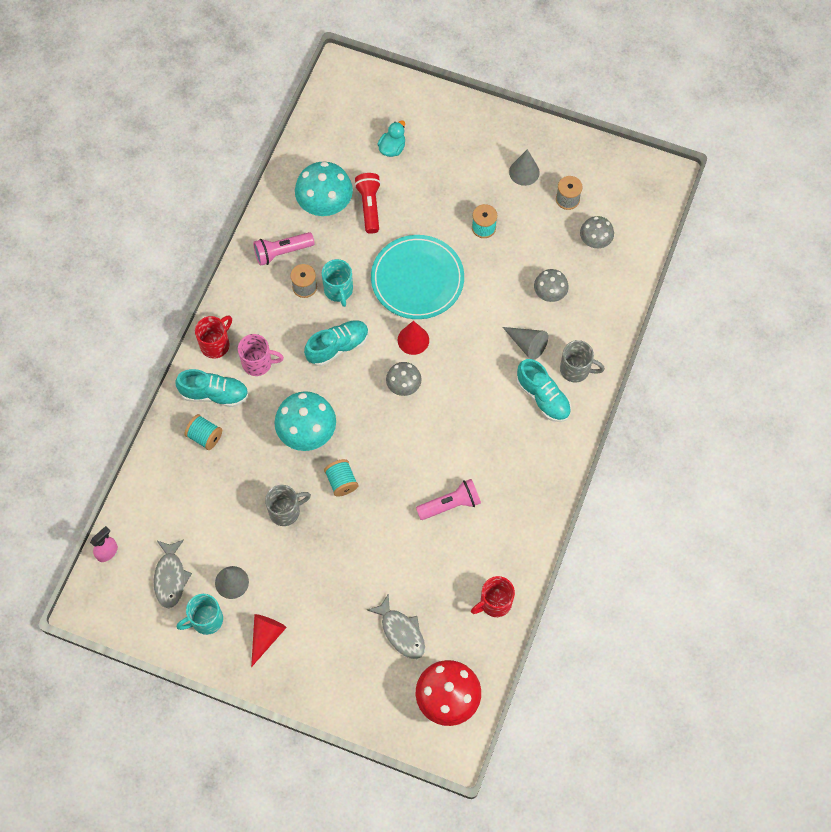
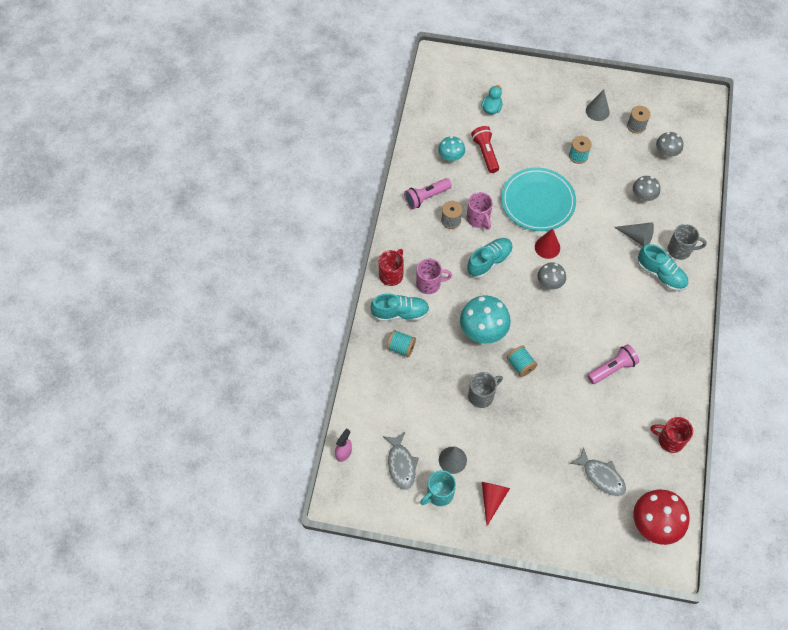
camera: 10 degrees left, 5 degrees down
turquoise mushroom [295,161,353,216] -> turquoise mushroom [438,136,465,162], size x0.59
turquoise mug [322,259,353,307] -> pink mug [467,192,493,230]
red mug [471,576,515,617] -> red mug turned 60 degrees clockwise [651,417,693,453]

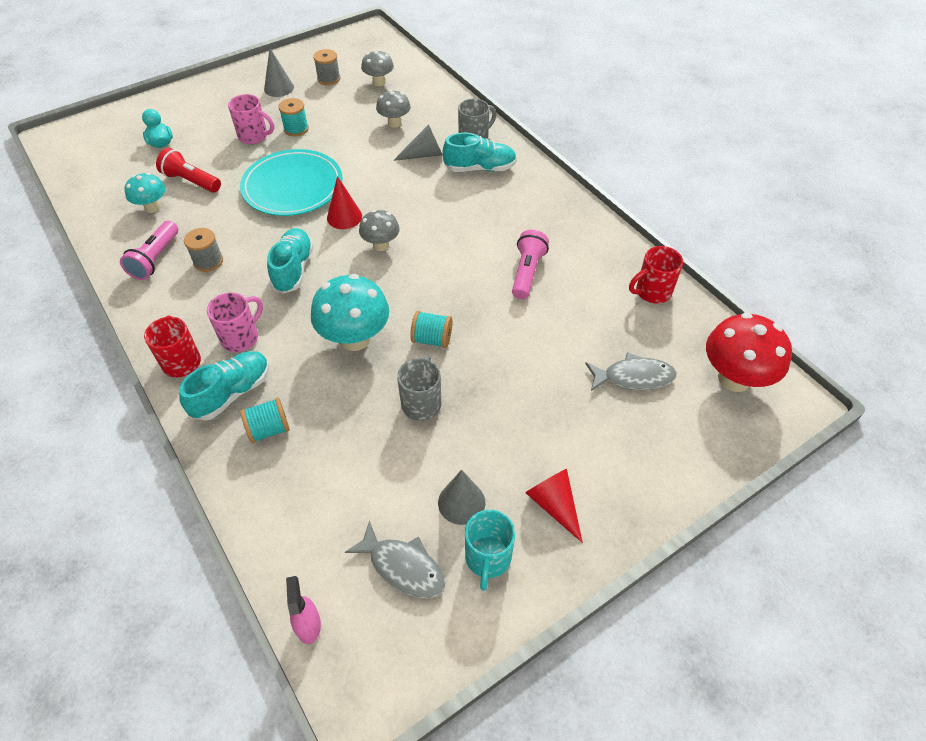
camera: 45 degrees left, 10 degrees down
pink mug [467,192,493,230] -> pink mug moved to [228,94,274,144]

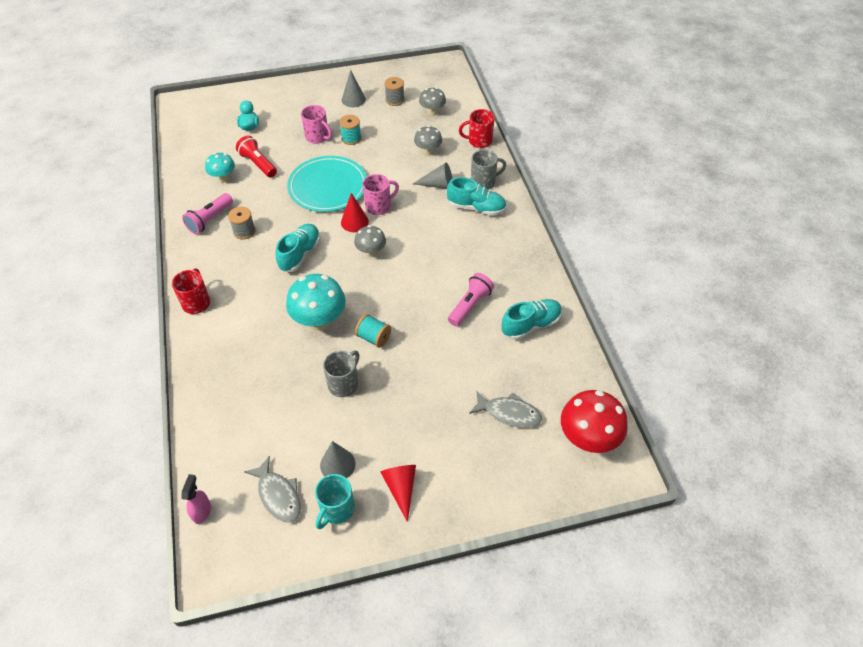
camera: 20 degrees right, 0 degrees up
turquoise shoe [179,351,269,421] -> turquoise shoe moved to [502,299,562,340]
pink mug [207,293,263,352] -> pink mug moved to [363,174,399,215]
turquoise spool [240,398,290,443] -> none
red mug [629,246,683,304] -> red mug moved to [459,109,495,148]

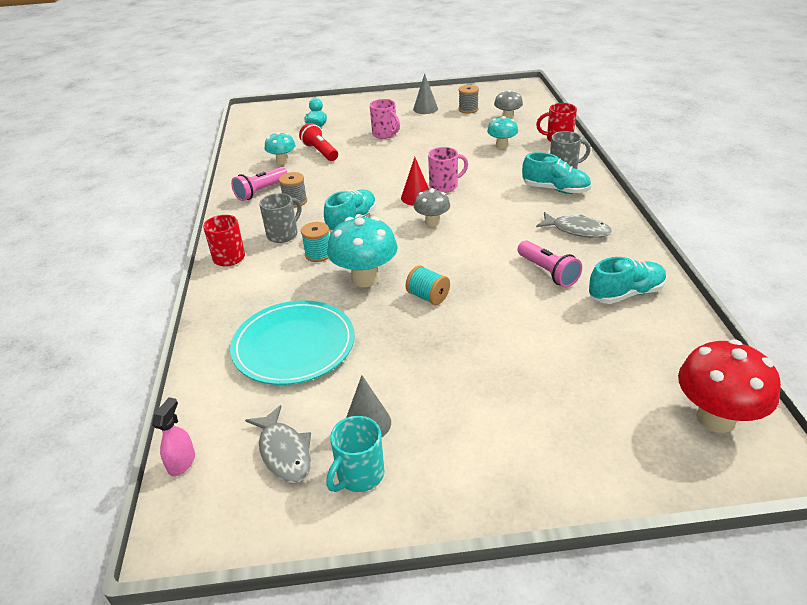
camera: 10 degrees right, 15 degrees down
turquoise plate [287,156,367,212] -> turquoise plate moved to [230,300,355,385]
grey mug [323,351,359,397] -> grey mug moved to [259,193,302,243]
turquoise spool [339,115,361,145] -> turquoise spool moved to [301,222,330,262]
red cone [381,465,416,522] -> none
grey cone [413,163,452,189] -> none
grey mushroom [414,126,442,156] -> turquoise mushroom [487,116,518,149]
pink flashlight [448,273,494,326] -> pink flashlight turned 105 degrees clockwise [517,240,582,287]
grey fish [469,391,542,428] -> grey fish moved to [536,212,612,238]

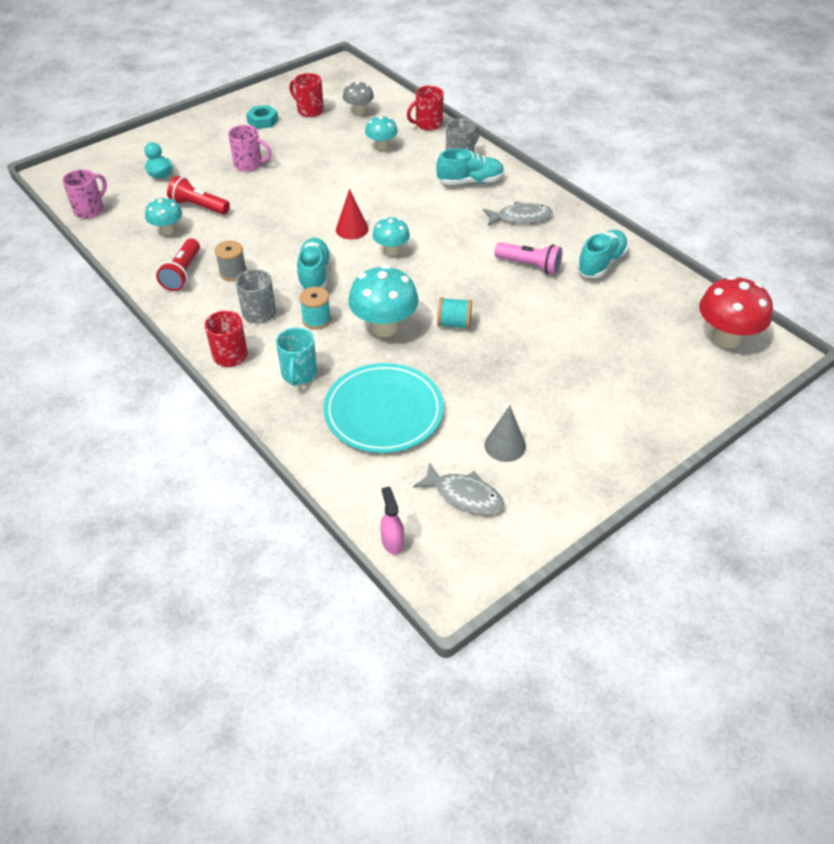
camera: 35 degrees left, 10 degrees up
pink flashlight [231,167,287,201] -> red flashlight [156,239,200,291]
turquoise mug [326,416,384,492] -> turquoise mug moved to [276,327,317,386]
grey cone [413,73,438,114] -> turquoise nut [246,105,278,129]
grey mushroom [414,188,450,226] -> turquoise mushroom [372,217,410,256]
pink mug [428,147,468,193] -> pink mug moved to [62,169,107,219]
grey spool [459,85,479,114] -> red mug [289,73,324,117]

